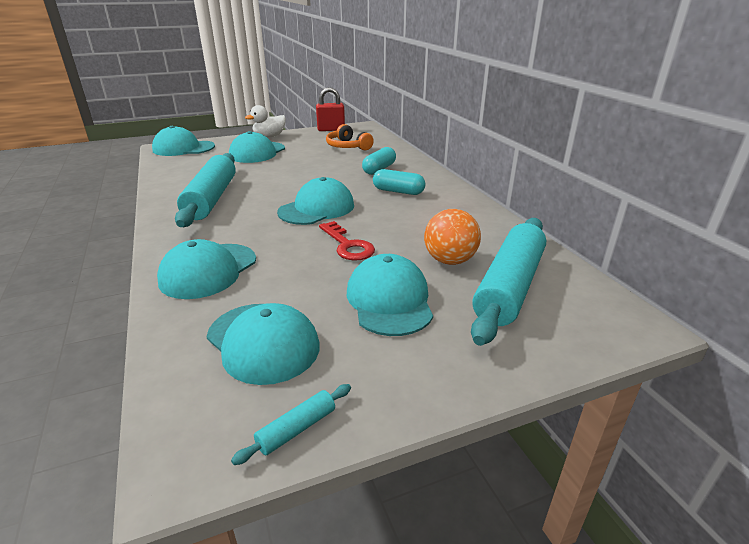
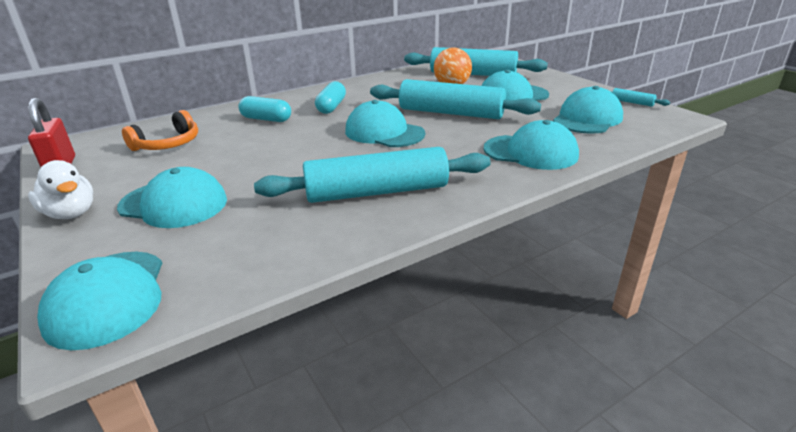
camera: 100 degrees left, 0 degrees up
red key [319,221,375,261] -> turquoise rolling pin [370,79,541,119]

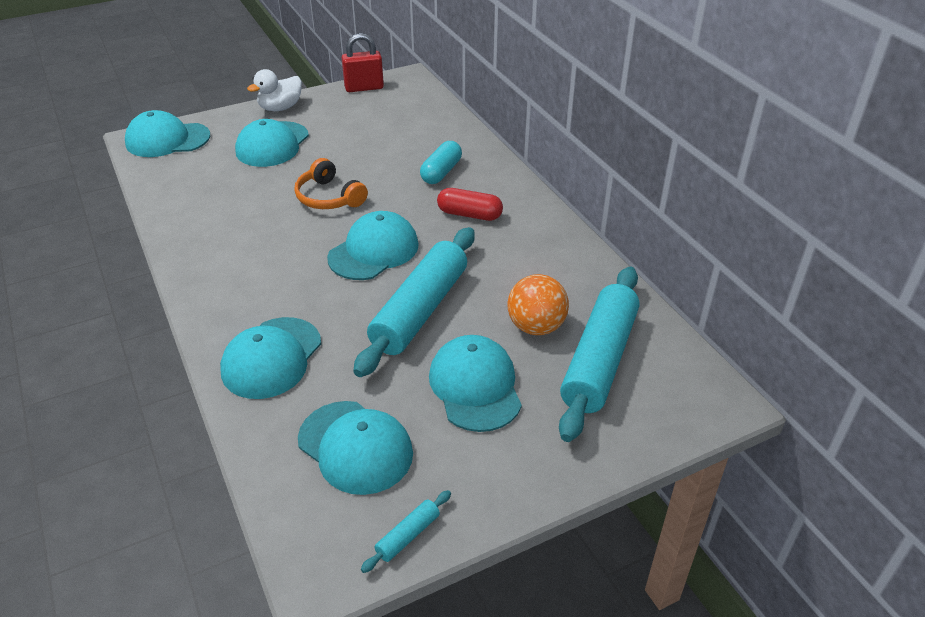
camera: 95 degrees right, 10 degrees up
orange headphones [122,110,198,151] -> orange headphones moved to [294,158,368,209]
turquoise rolling pin [254,147,491,203] -> none
turquoise capsule [315,81,346,114] -> red capsule [437,188,503,221]

